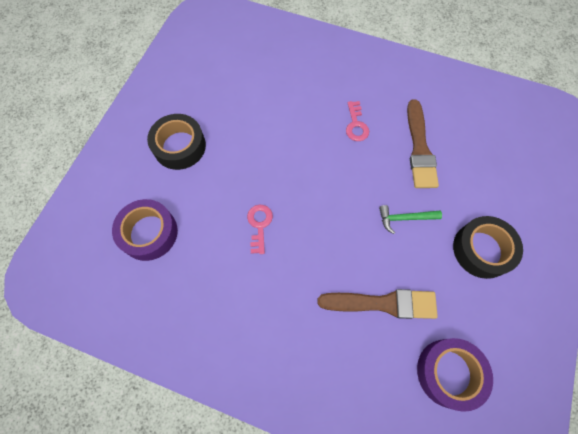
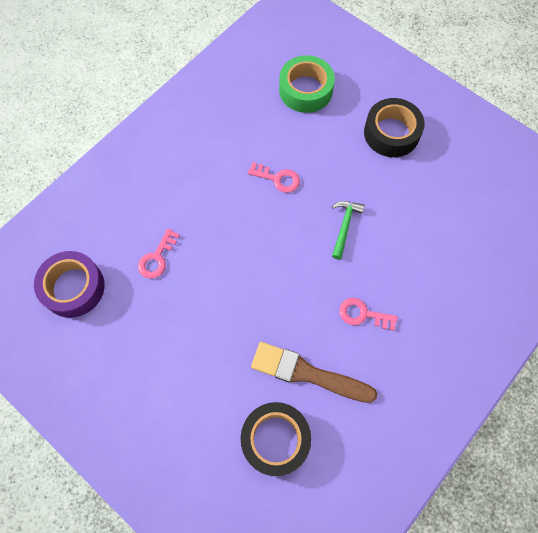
camera: 110 degrees right, 0 degrees up
purple tape [112,199,178,261] -> green tape [279,55,335,113]
brown brush [318,289,438,319] -> pink key [138,229,180,279]
green hammer [379,205,442,234] -> green hammer moved to [332,201,365,259]
black tape [453,216,523,279] -> black tape moved to [241,402,311,476]

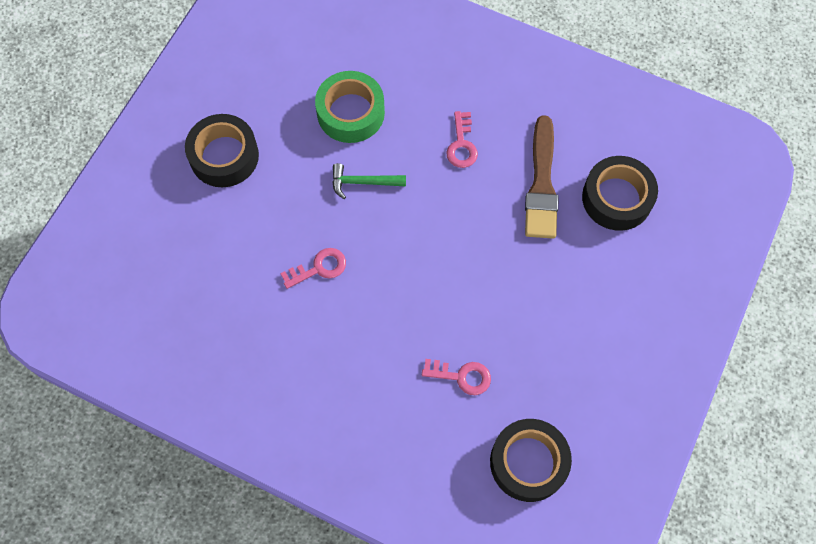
camera: 105 degrees left, 0 degrees up
purple tape [34,251,105,318] -> black tape [490,419,572,502]
pink key [248,162,300,193] -> pink key turned 60 degrees clockwise [280,248,346,289]
green tape [279,55,335,113] -> green tape moved to [315,71,385,143]

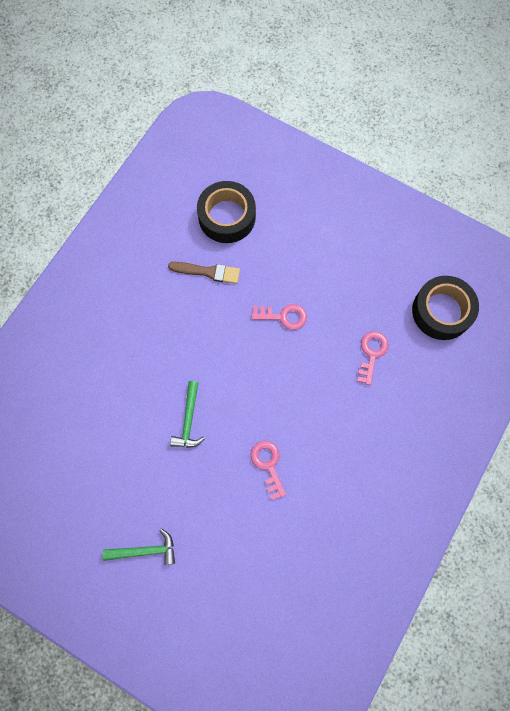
camera: 85 degrees left, 5 degrees up
black tape [185,114,259,187] -> green hammer [102,528,175,565]
green tape [315,71,385,143] -> none
pink key [446,111,478,168] -> pink key moved to [251,304,307,330]
brown brush [525,115,559,239] -> brown brush [168,262,240,284], size x0.63

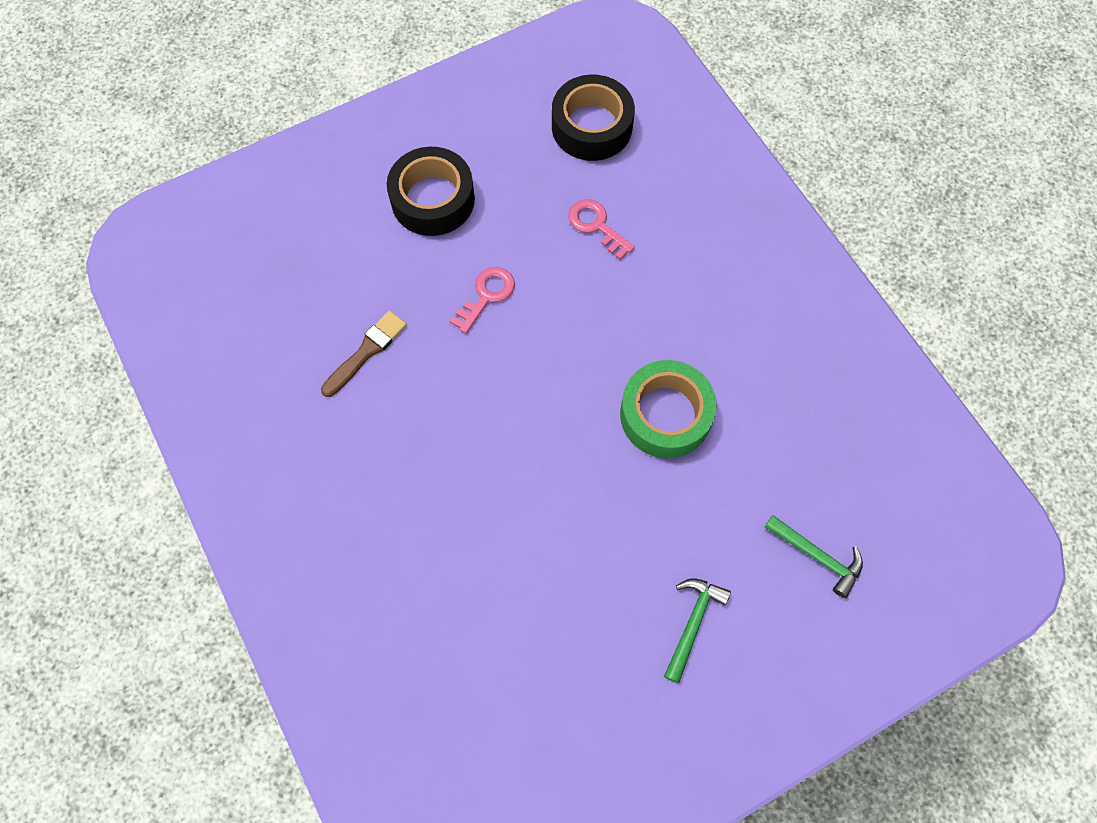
camera: 60 degrees left, 5 degrees down
green hammer [170,381,205,448] -> green hammer moved to [765,515,863,598]
black tape [197,181,256,243] -> black tape moved to [387,147,475,236]
pink key [251,441,286,500] -> green tape [620,360,717,458]

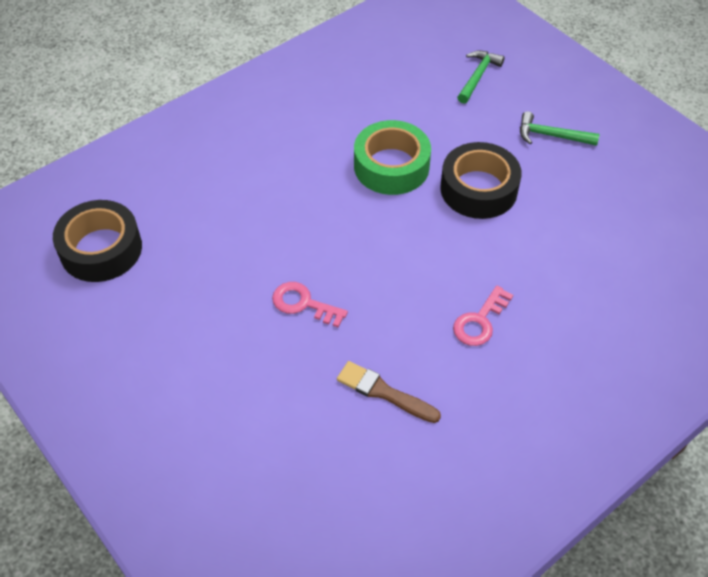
camera: 100 degrees left, 15 degrees down
black tape [387,147,475,236] -> black tape moved to [440,142,522,219]
pink key [568,199,635,260] -> pink key moved to [453,286,513,346]

